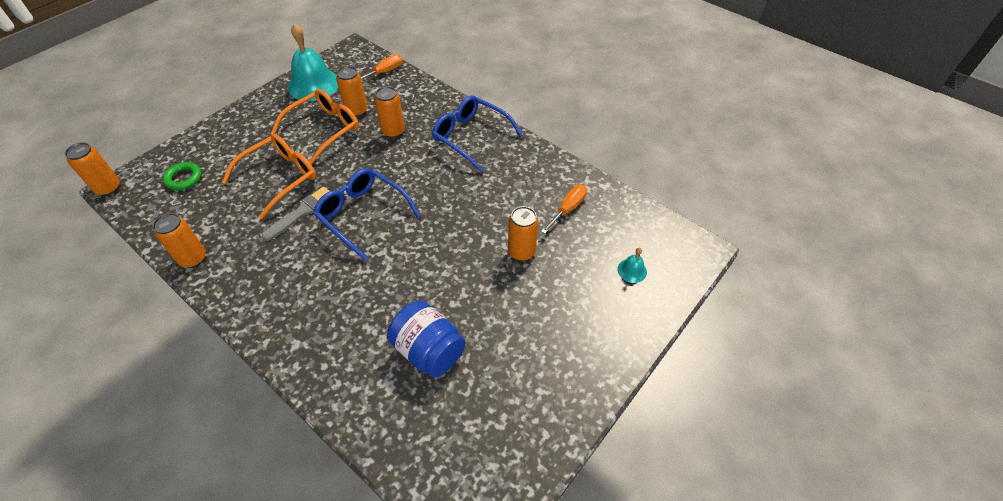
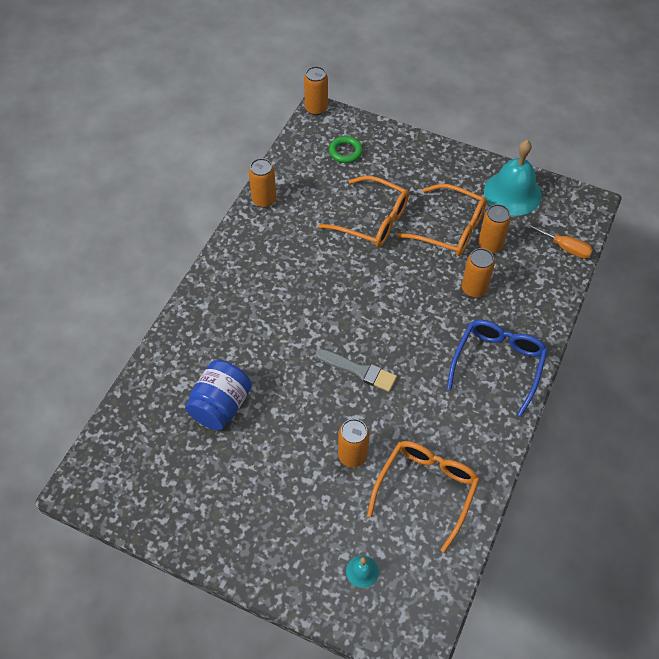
camera: 75 degrees right, 5 degrees up
grey brush [262,187,329,241] -> grey brush moved to [316,349,397,392]
blue glasses [313,168,420,260] -> none
orange screwdriver [541,185,587,234] -> orange glasses [367,441,480,553]

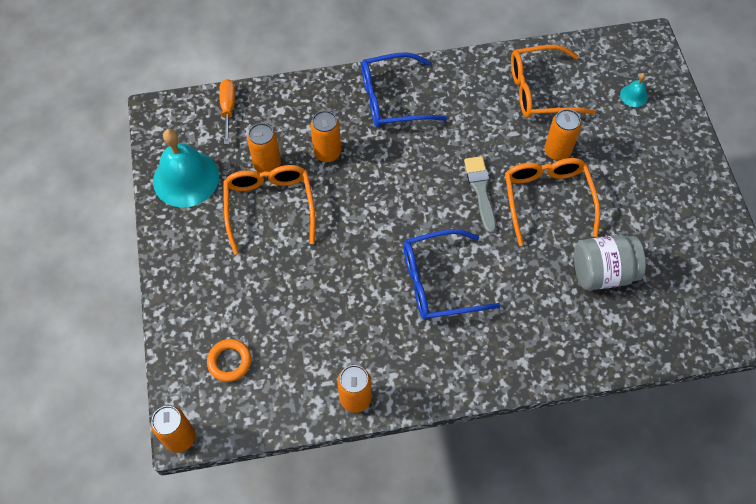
camera: 125 degrees left, 5 degrees up
blue jar [185,360,252,430] -> grey jar [574,235,646,290]
orange glasses [319,176,409,247] -> orange glasses moved to [505,158,600,246]
green ring [329,136,363,163] -> orange ring [207,339,251,382]
none -> blue glasses [404,229,501,320]

